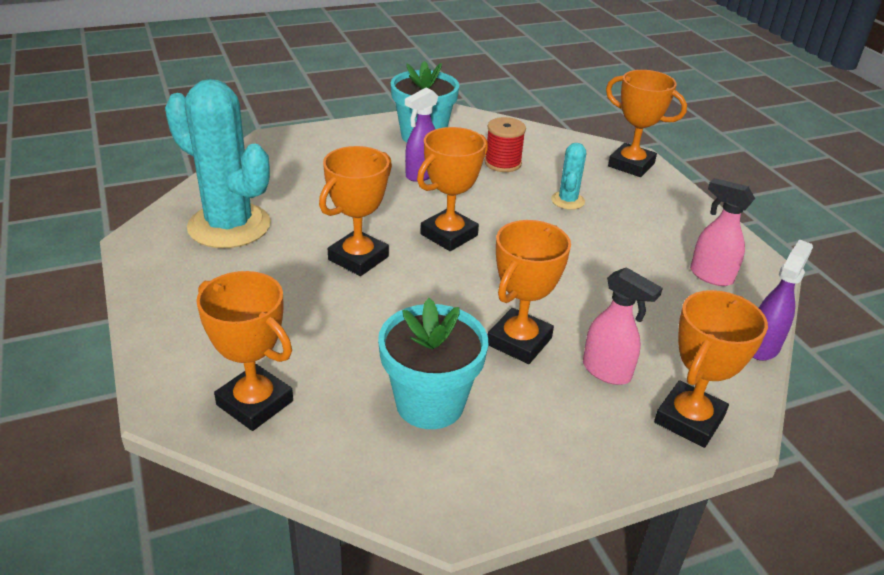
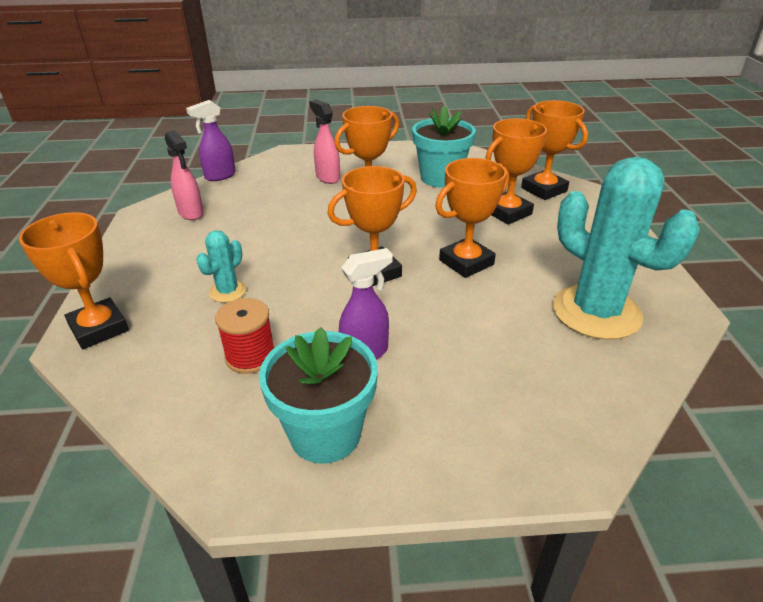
camera: 160 degrees left, 0 degrees up
orange trophy [654,290,768,448] -> orange trophy moved to [485,118,547,225]

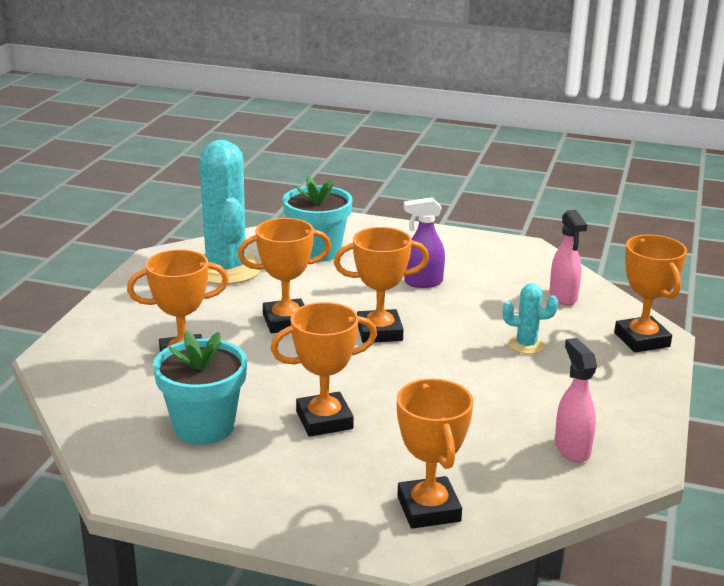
camera: 160 degrees left, 10 degrees down
purple spray bottle [186,100,236,181] -> none
turquoise cactus [196,230,247,303] -> turquoise cactus turned 45 degrees clockwise [503,283,558,354]
red spool [215,298,275,374] -> none
turquoise flower pot [259,327,378,464] -> turquoise flower pot moved to [283,175,353,262]
pink spray bottle [309,100,340,184] -> pink spray bottle moved to [549,210,587,305]
orange trophy [521,100,588,200] -> orange trophy moved to [397,378,473,529]

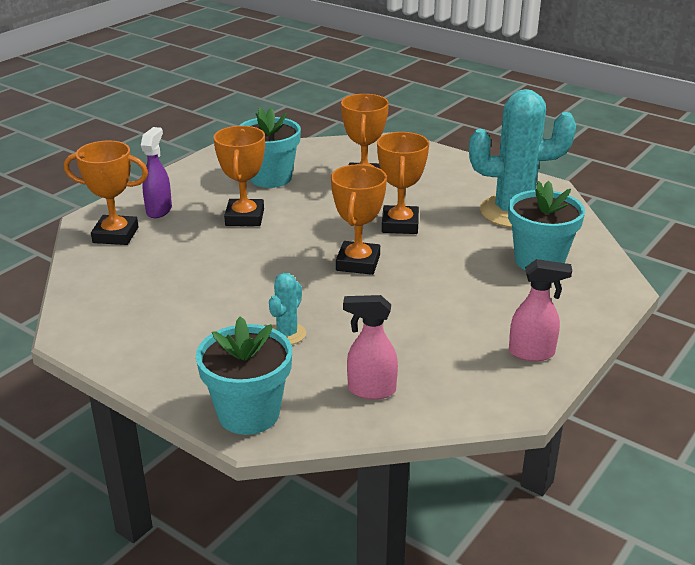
camera: 110 degrees right, 5 degrees up
purple spray bottle [404,198,445,288] -> purple spray bottle moved to [141,127,172,218]
pink spray bottle [555,338,597,462] -> pink spray bottle moved to [509,259,572,361]
orange trophy [614,234,687,352] -> turquoise flower pot [196,316,292,435]

